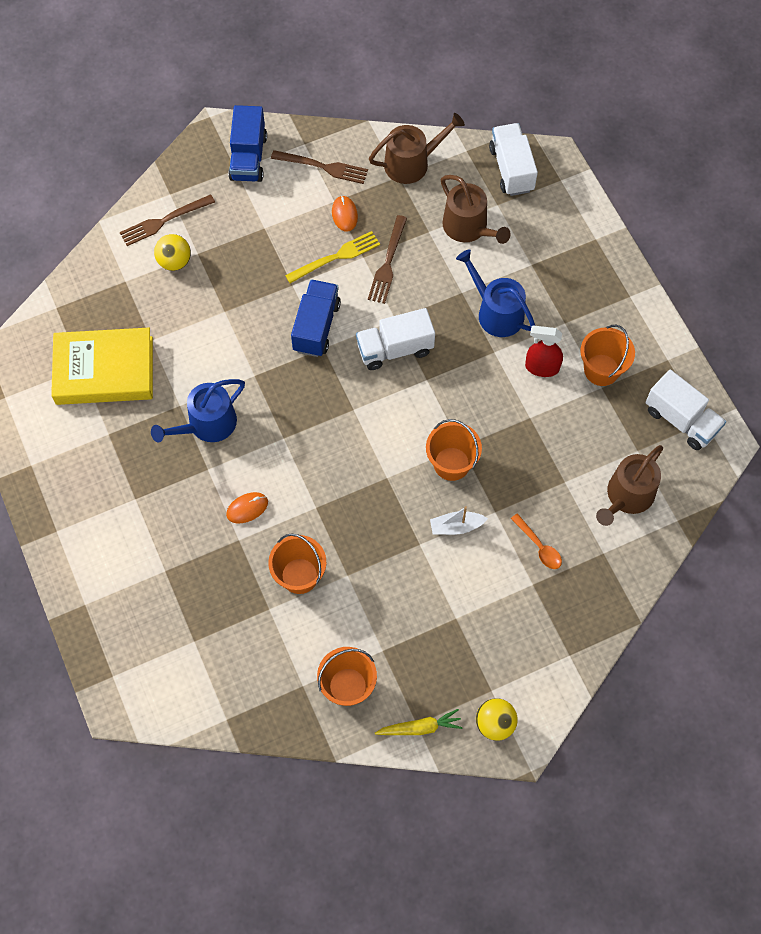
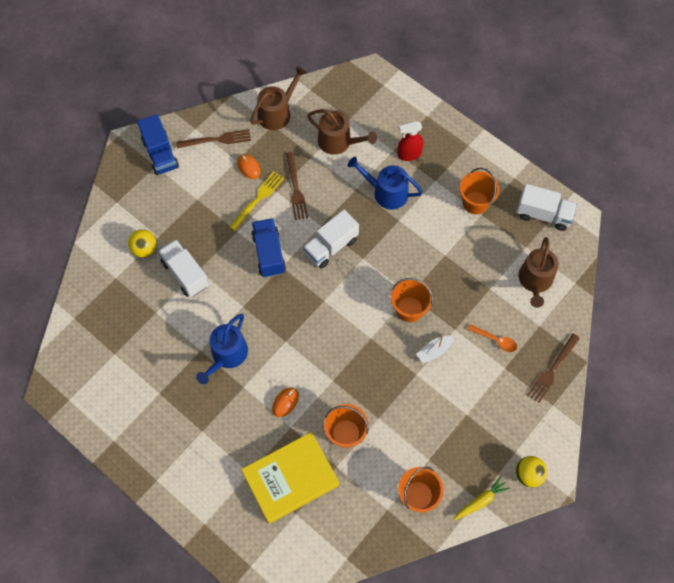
camera: 25 degrees left, 0 degrees up
yellow book [51,328,153,405] -> yellow book moved to [241,432,339,524]
brown fork [120,194,215,246] -> brown fork moved to [527,333,580,403]
white truck [489,123,538,196] -> white truck moved to [158,239,209,297]
red spray bottle [525,325,563,377] -> red spray bottle moved to [397,121,424,161]

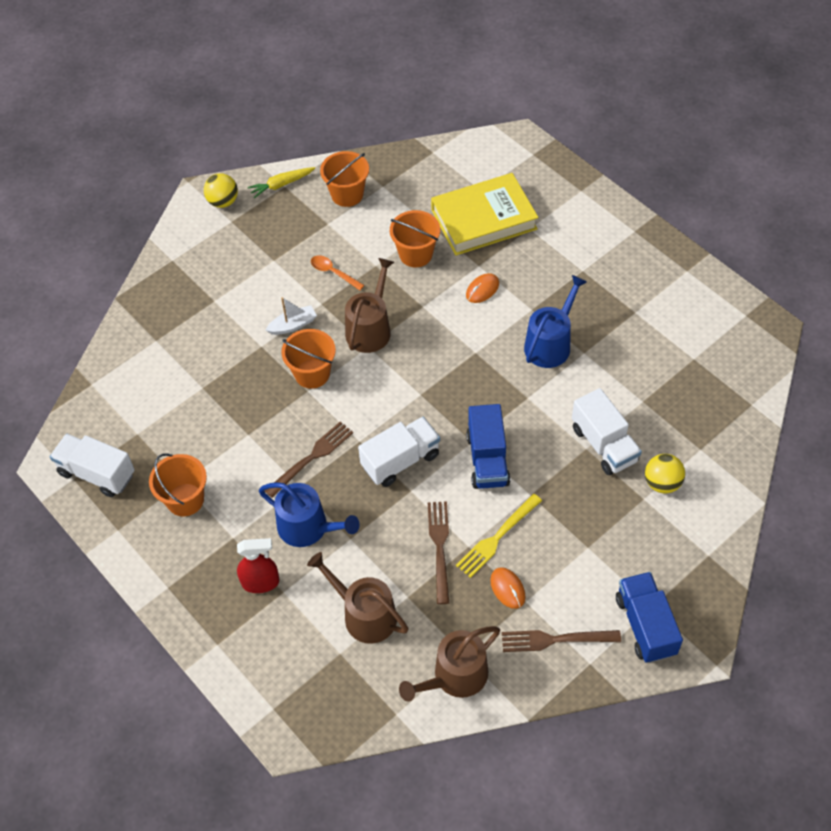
camera: 170 degrees left, 10 degrees down
orange spoon [468,324,517,352] -> orange spoon moved to [311,255,364,290]
brown watering can [519,237,559,308] -> brown watering can moved to [345,258,394,353]
brown fork [527,333,580,403] -> brown fork moved to [265,421,353,498]

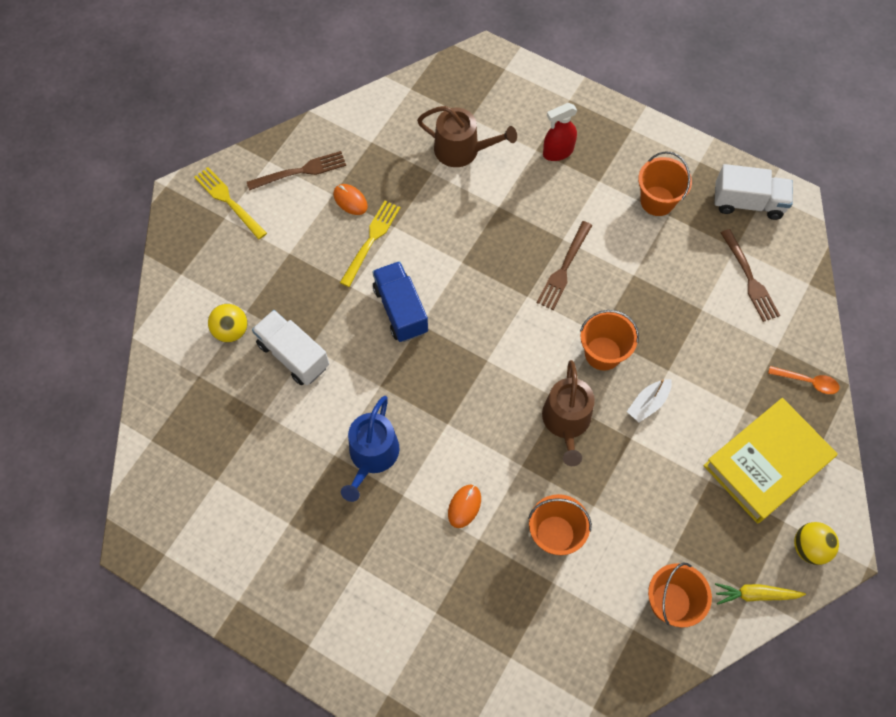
camera: 160 degrees right, 10 degrees up
yellow carrot [248,167,315,198] -> yellow carrot turned 135 degrees counterclockwise [715,583,806,605]
blue watering can [259,482,360,547] -> none
orange spoon [311,255,364,290] -> orange spoon moved to [768,366,840,394]
white truck [358,417,440,487] -> none
brown watering can [399,626,500,702] -> none
brown fork [428,501,449,604] -> brown fork moved to [720,229,780,322]
yellow book [431,173,539,256] -> yellow book moved to [703,398,838,523]
blue truck [616,572,683,663] -> yellow fork [194,167,267,240]

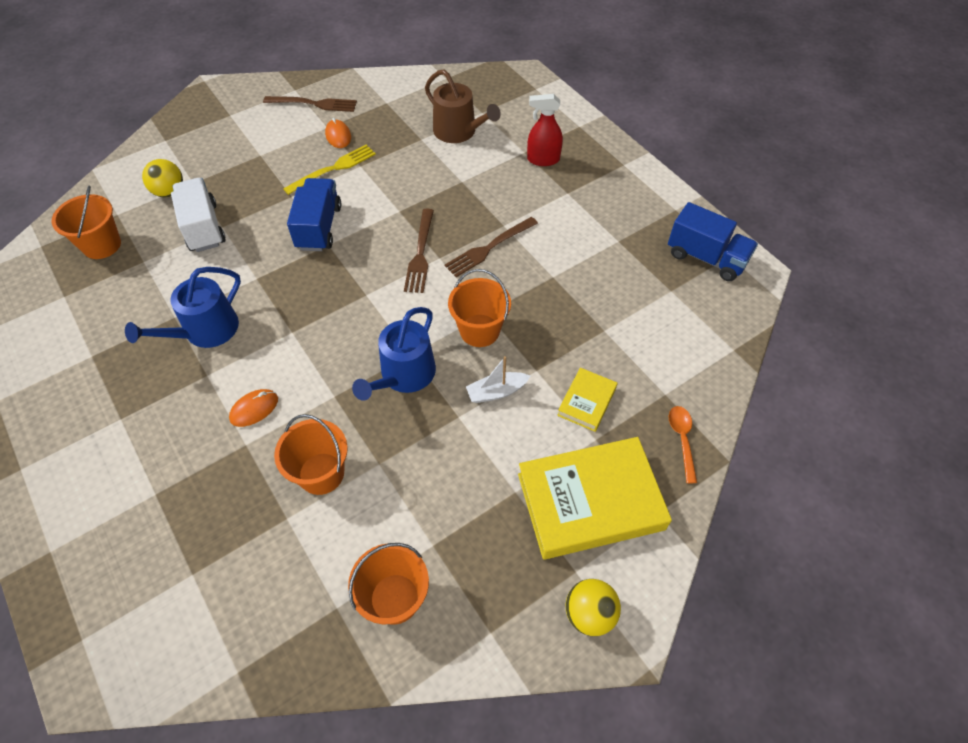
camera: 25 degrees right, 10 degrees down
yellow fork [194,167,267,240] -> none
brown watering can [542,360,595,466] -> blue watering can [352,307,436,401]
orange bucket [638,151,692,216] -> orange bucket moved to [52,186,121,259]
white truck [714,164,793,220] -> blue truck [668,202,758,281]
yellow carrot [715,583,806,605] -> none
brown fork [720,229,780,322] -> brown fork moved to [404,208,434,293]
orange spoon [768,366,840,394] -> orange spoon turned 135 degrees counterclockwise [669,406,697,484]
none -> yellow book [557,368,618,432]

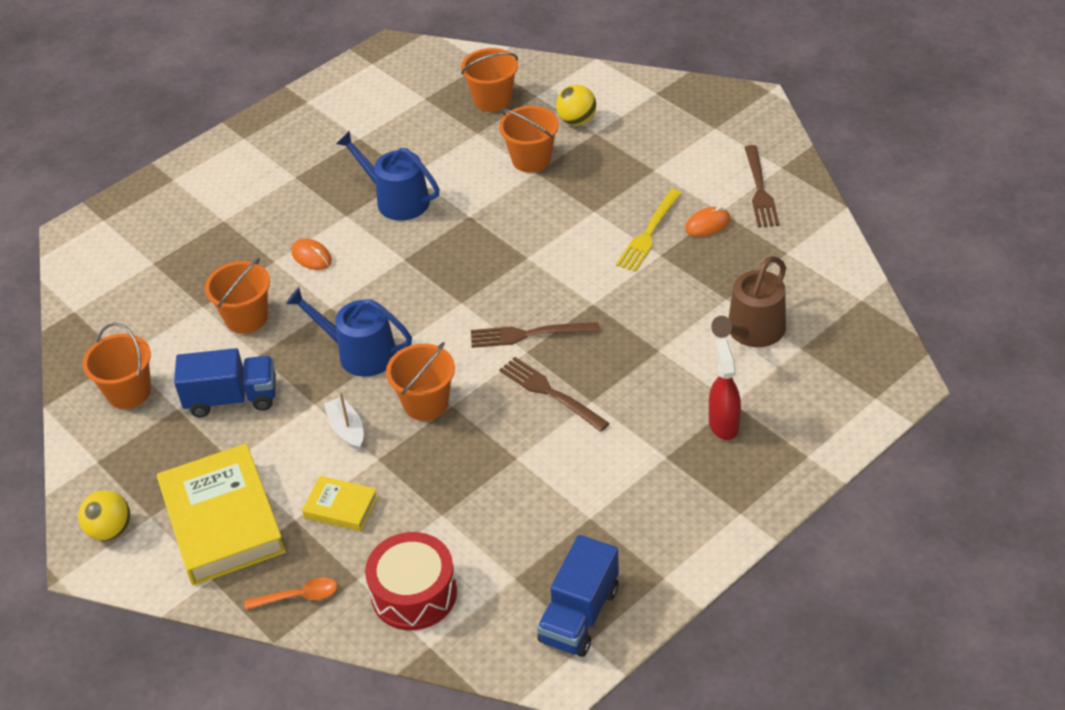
camera: 85 degrees right, 10 degrees down
white truck [171,178,226,252] -> orange bucket [499,106,559,173]
yellow fork [283,145,376,195] -> yellow fork turned 75 degrees clockwise [616,189,682,272]
blue truck [287,178,341,251] -> blue truck moved to [174,348,276,417]
none -> red drum [365,532,457,630]

